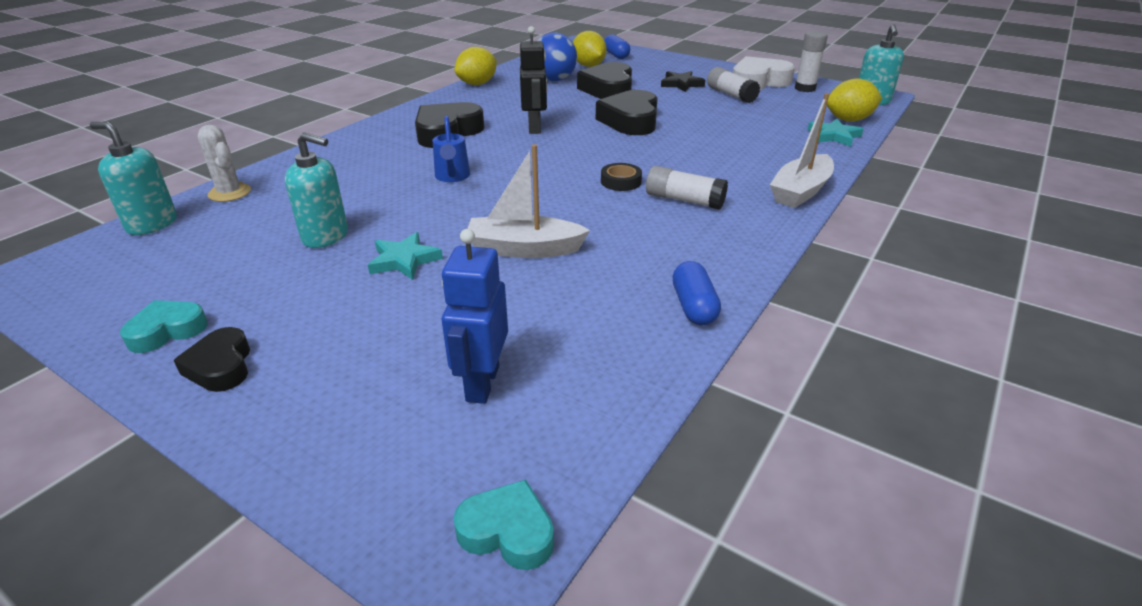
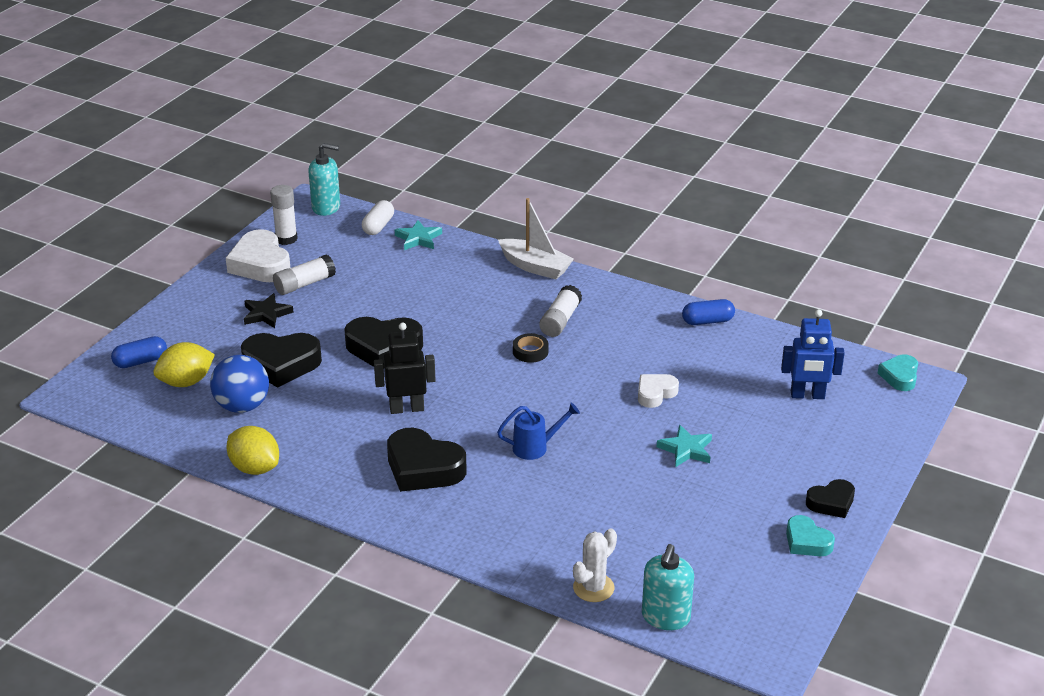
camera: 95 degrees left, 0 degrees up
turquoise soap dispenser [285,132,348,248] -> none
white boat [467,144,590,258] -> white heart [638,374,679,408]
yellow lemon [827,78,883,122] -> white capsule [362,200,394,235]

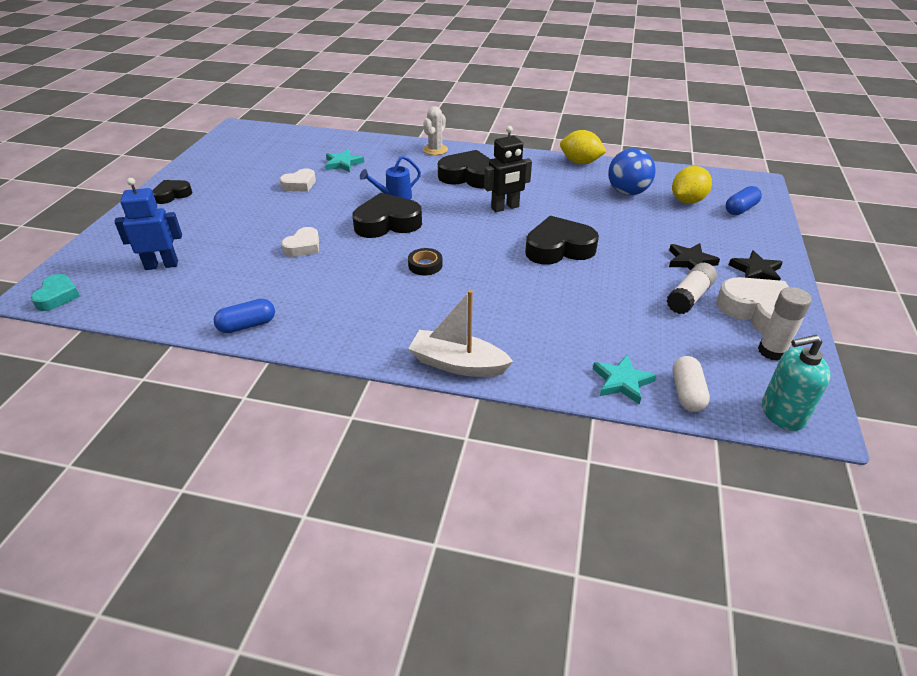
camera: 165 degrees right, 5 degrees up
black heart [241,333,322,388] -> black heart moved to [352,193,422,238]
white glue stick [539,285,582,337] -> none
white cactus [573,528,617,602] -> white cactus moved to [423,106,448,155]
turquoise soap dispenser [642,544,694,630] -> none
turquoise star [657,425,712,467] -> turquoise star moved to [325,149,364,173]
turquoise heart [786,515,835,556] -> none
none -> white heart [279,169,316,192]
none -> black star [729,250,783,280]

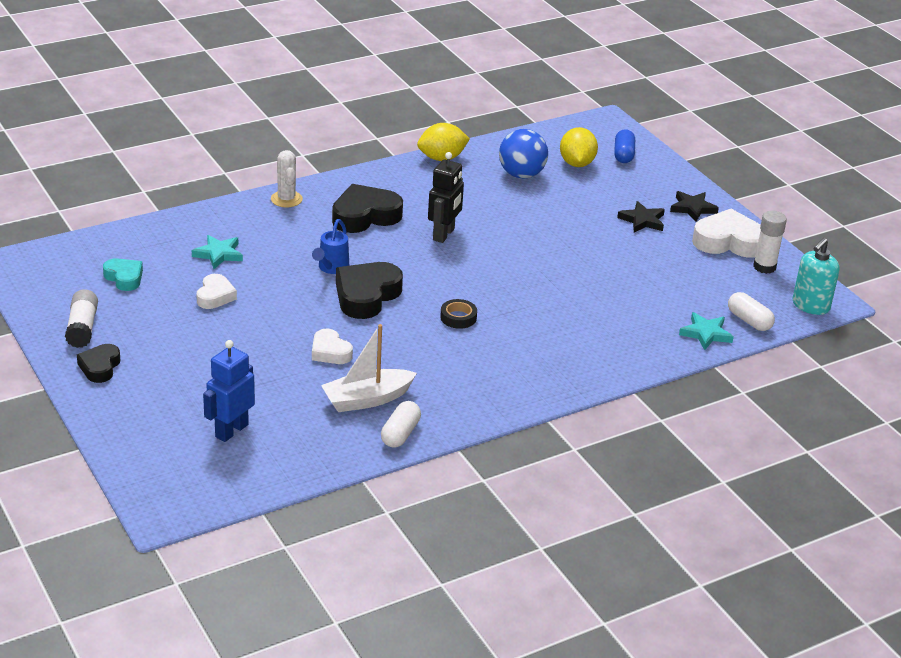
camera: 45 degrees left, 5 degrees down
turquoise heart [31,274,80,311] -> turquoise heart moved to [103,258,143,291]
blue capsule [214,299,275,333] -> white capsule [381,401,421,448]
white heart [281,227,319,257] -> white heart turned 150 degrees clockwise [312,329,353,364]
white boat [408,290,514,377] -> white boat moved to [321,324,417,412]
black heart [525,216,599,265] -> none
white glue stick [667,263,717,314] -> white glue stick moved to [65,289,98,348]

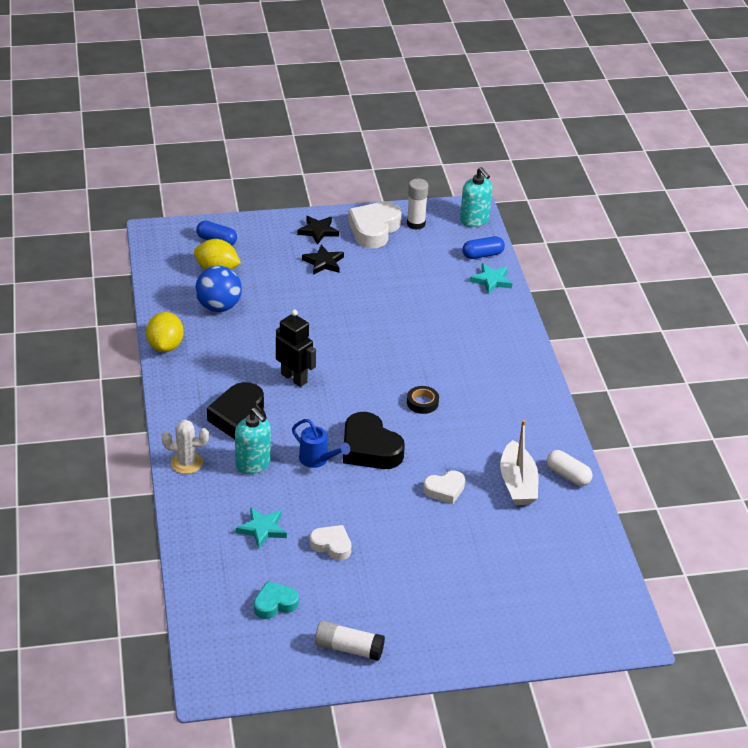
camera: 70 degrees left, 5 degrees up
black heart [77,344,120,383] -> none
blue robot [203,340,255,442] -> none
white capsule [728,292,775,331] -> blue capsule [462,236,505,259]
none -> turquoise soap dispenser [235,408,271,474]

